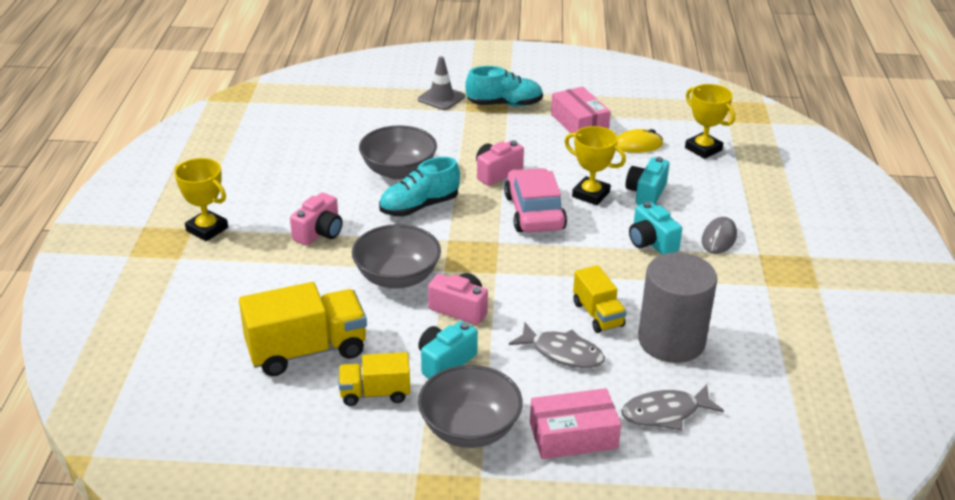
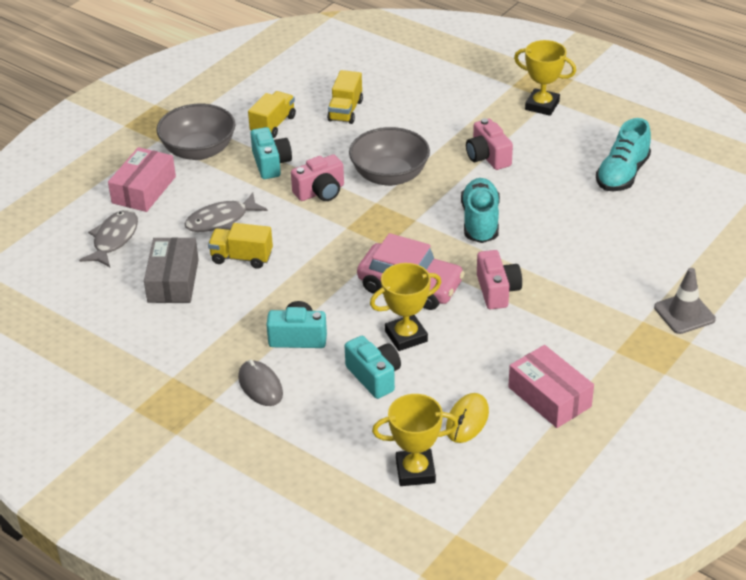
camera: 125 degrees right, 5 degrees up
yellow trophy [175,158,228,241] -> yellow trophy turned 45 degrees clockwise [514,40,576,116]
yellow truck [239,282,367,376] -> yellow truck [327,70,363,124], size x0.58
grey bowl [359,125,437,180] -> none
turquoise shoe [465,66,543,107] -> turquoise shoe moved to [596,118,651,191]
pink box [551,87,611,133] -> pink box turned 45 degrees clockwise [508,345,594,428]
grey cylinder [638,252,717,363] -> grey box [144,237,199,303]

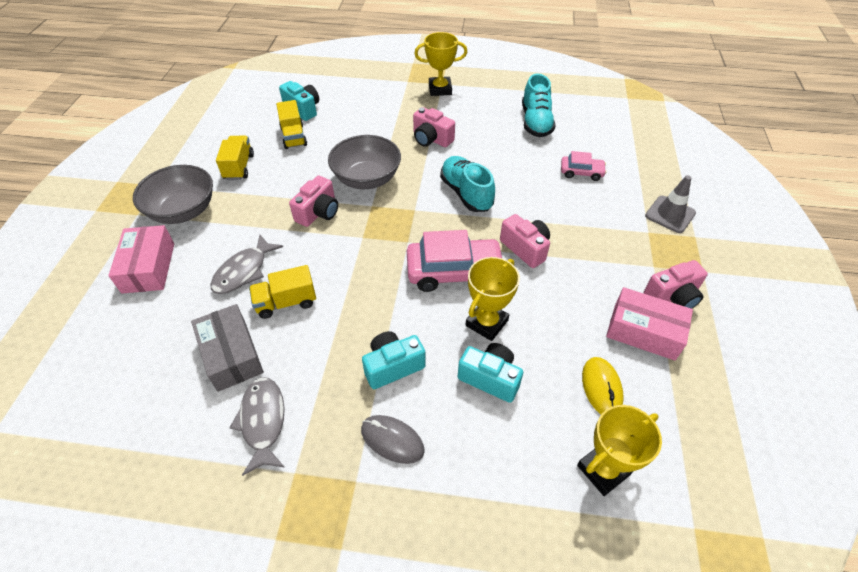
camera: 30 degrees left, 10 degrees up
grey fish [79,210,138,267] -> grey fish moved to [229,377,285,476]
turquoise camera [250,127,292,179] -> turquoise camera moved to [279,81,319,121]
none -> pink car [561,151,607,181]
none -> pink camera [644,260,708,309]

